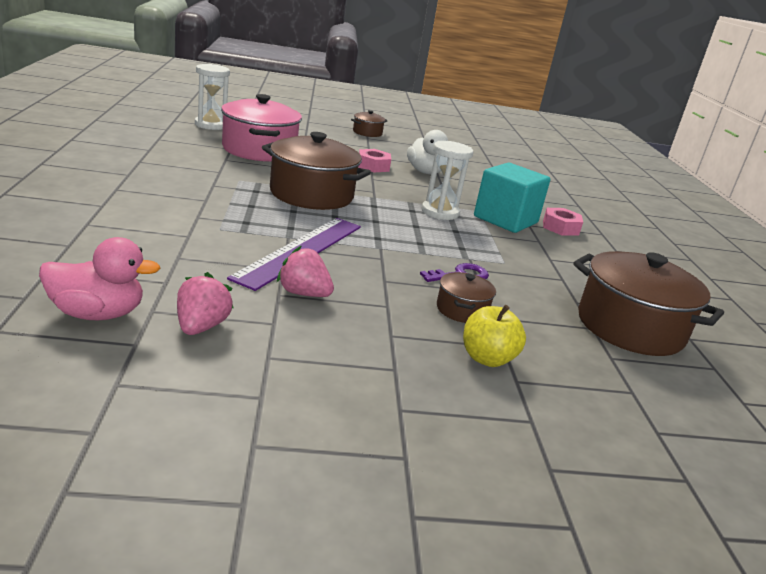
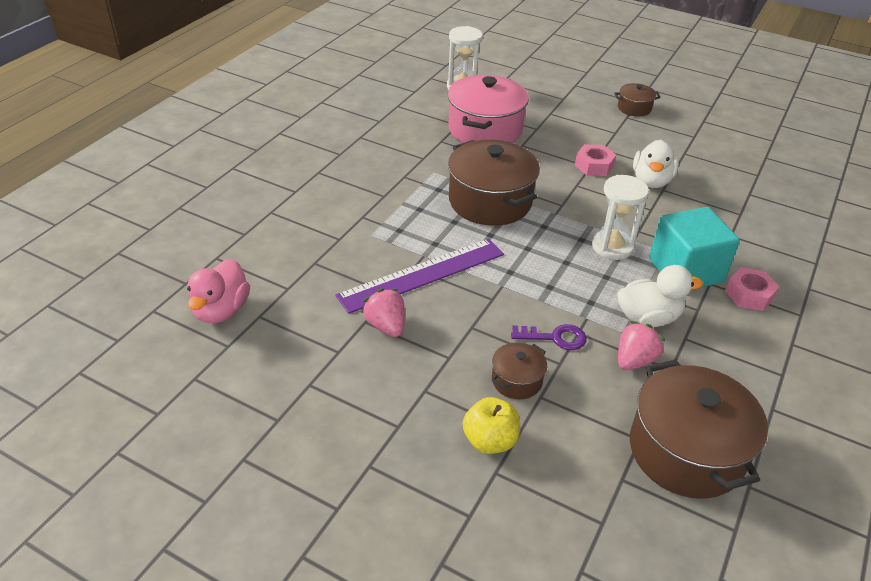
camera: 35 degrees right, 15 degrees up
pink duck [39,237,160,320] -> pink duck turned 75 degrees clockwise [187,259,250,323]
pink strawberry [177,272,234,335] -> pink strawberry moved to [618,321,666,370]
none -> white duck [617,265,703,327]

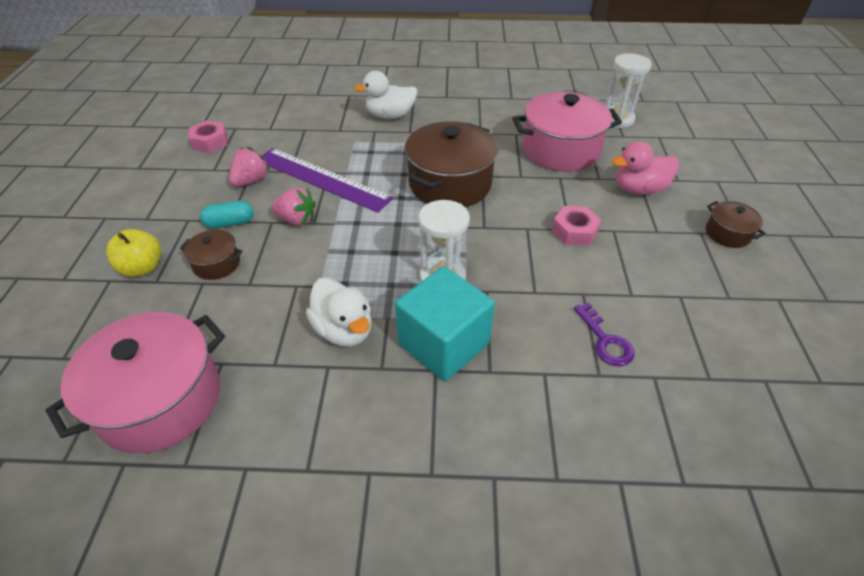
camera: 65 degrees right, 5 degrees up
pink duck [187,259,250,323] -> pink duck moved to [612,141,679,195]
purple key [511,324,587,350] -> purple key moved to [574,303,634,366]
pink strawberry [618,321,666,370] -> pink strawberry moved to [271,187,316,226]
brown pot [630,359,768,498] -> pink pot [46,312,225,454]
white duck [633,140,679,188] -> white duck moved to [354,71,417,119]
pink nut [725,267,779,311] -> pink nut moved to [188,120,228,153]
none -> turquoise capsule [200,201,254,228]

